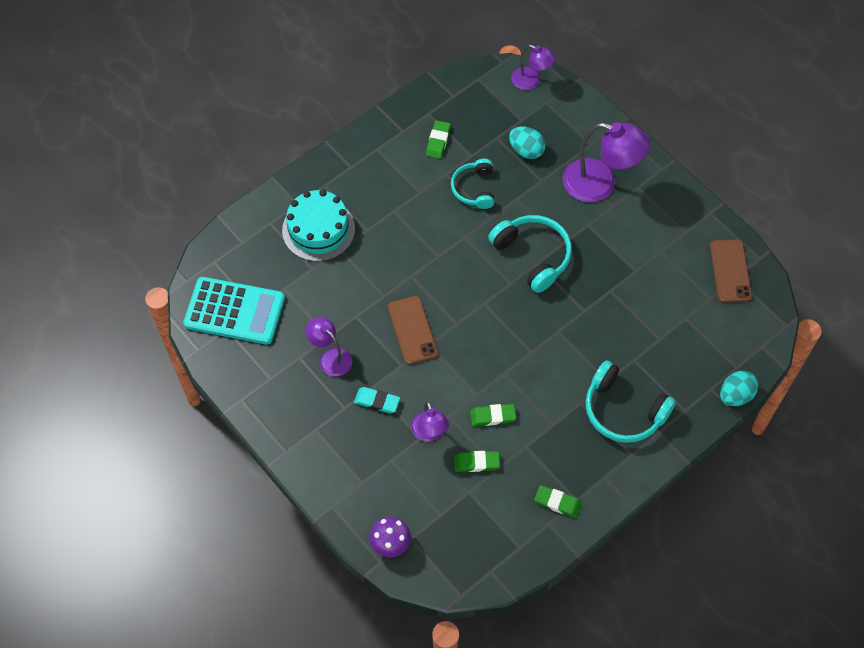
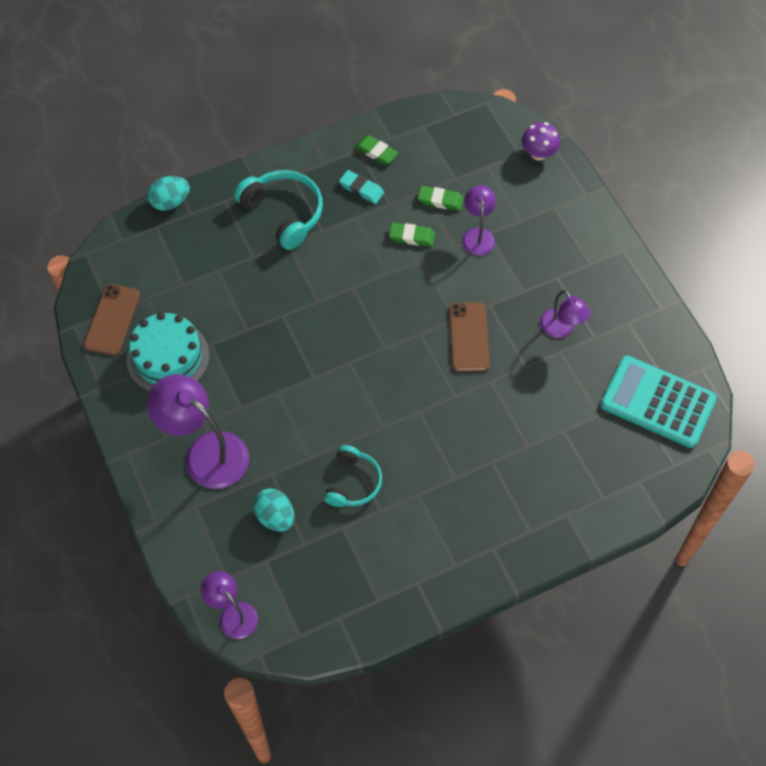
camera: 165 degrees left, 0 degrees up
turquoise cake [282,190,355,261] -> turquoise cake moved to [127,312,210,392]
turquoise eraser [354,387,400,413] -> turquoise eraser moved to [339,170,384,204]
green eraser [426,120,451,159] -> none
turquoise headphones [488,215,572,293] -> none

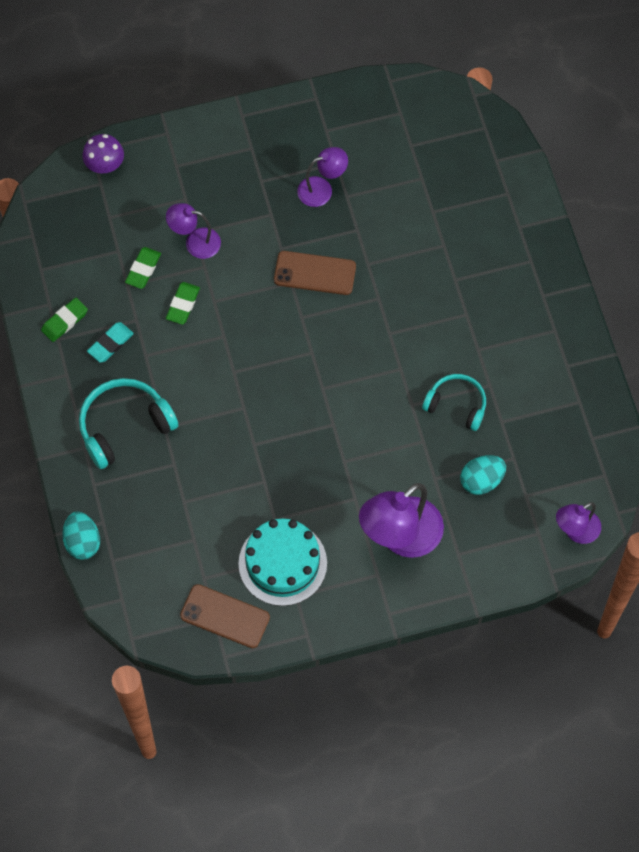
camera: 80 degrees left, 5 degrees up
turquoise calculator [600,355,717,448] -> none

